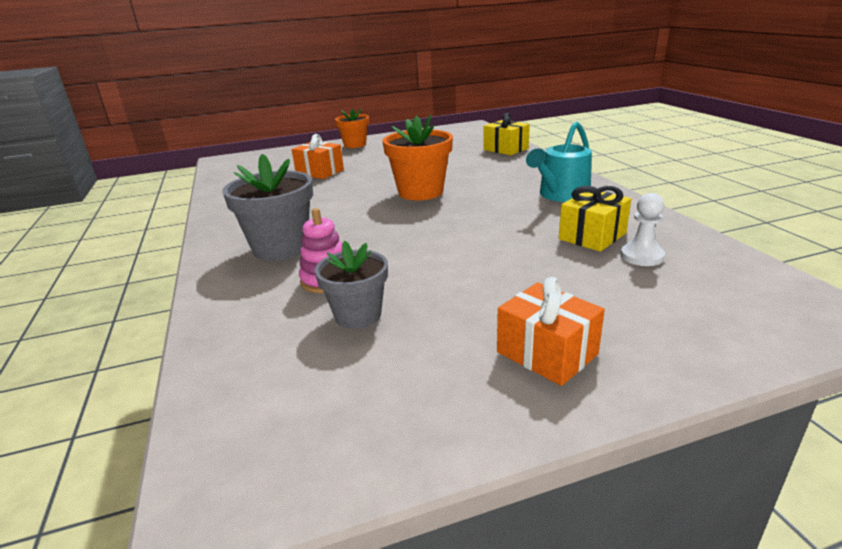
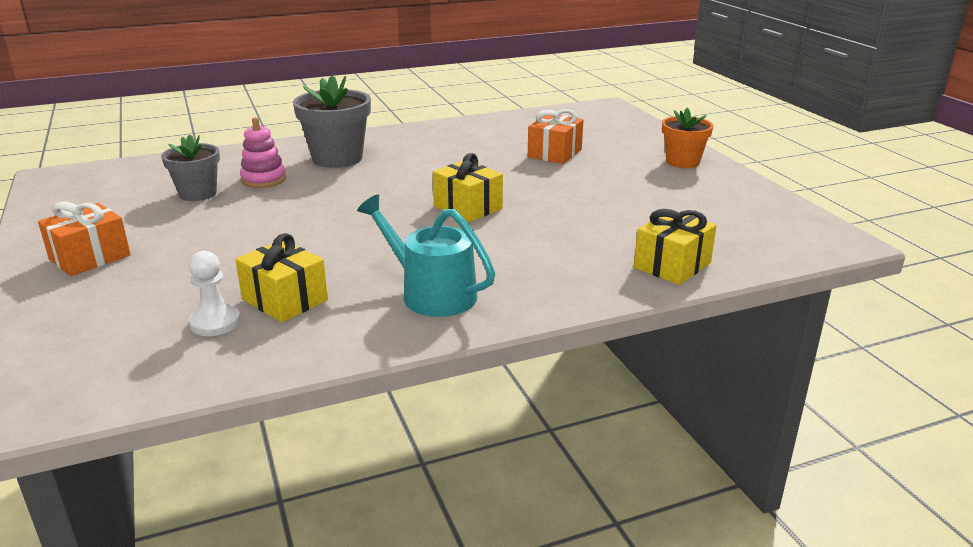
camera: 85 degrees right, 0 degrees up
orange flower pot [382,115,453,201] -> yellow gift [433,153,503,222]

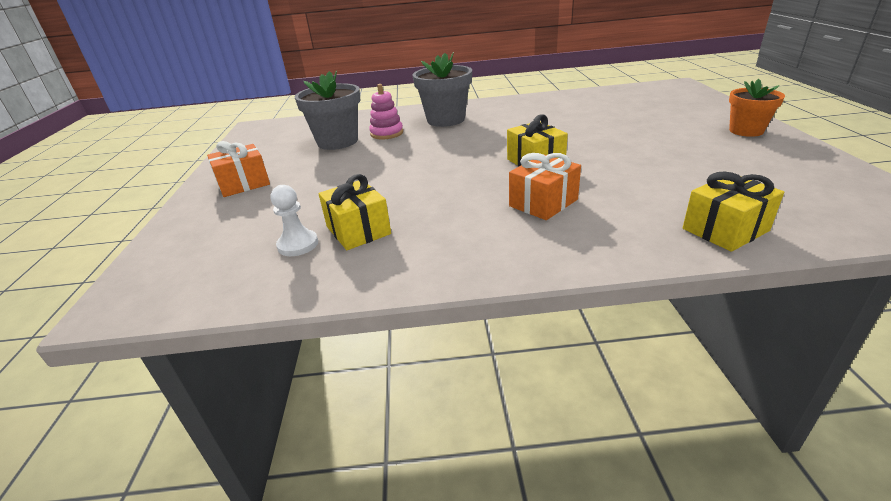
camera: 20 degrees right, 5 degrees up
grey flower pot [161,135,220,201] -> grey flower pot [295,71,360,150], size x1.53
turquoise watering can [357,195,495,317] -> none
orange gift [528,109,584,164] -> orange gift moved to [509,153,581,220]

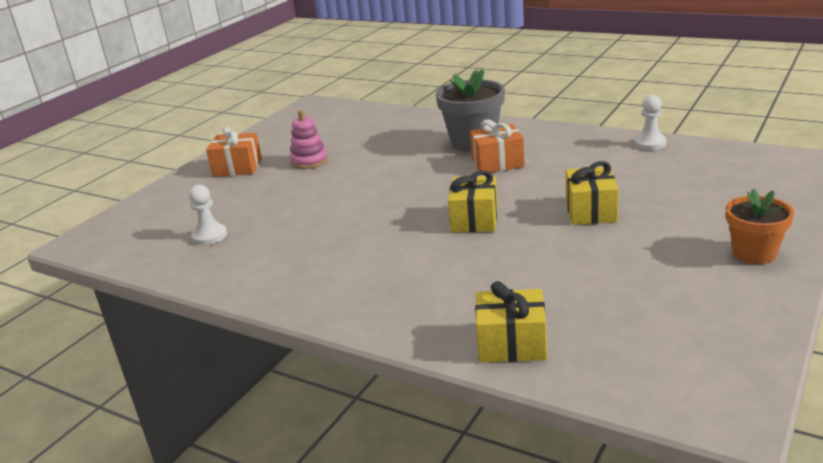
camera: 35 degrees right, 5 degrees down
grey flower pot [295,71,360,150] -> none
yellow gift [318,174,391,250] -> yellow gift moved to [566,161,618,225]
pink stacking toy [369,84,403,139] -> pink stacking toy moved to [290,110,328,169]
orange gift [509,153,581,220] -> orange gift moved to [470,119,525,173]
none -> white pawn [634,95,667,150]

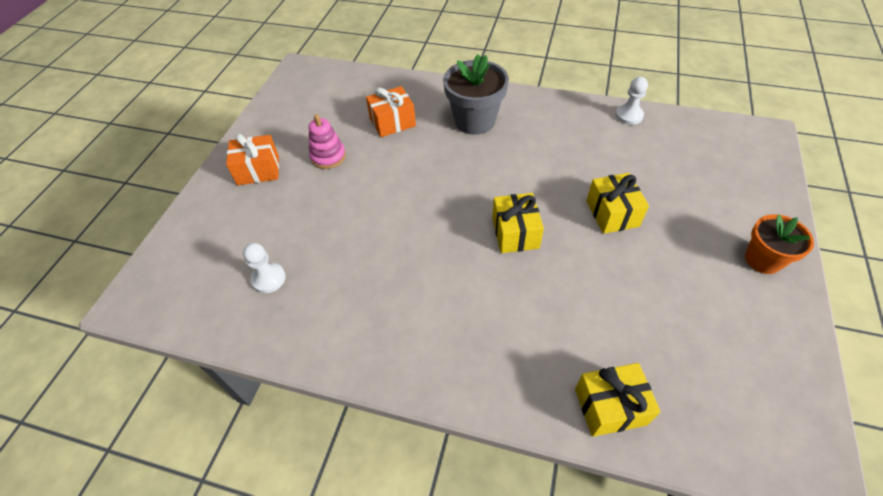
camera: 15 degrees left, 25 degrees up
orange gift [470,119,525,173] -> orange gift moved to [366,86,416,137]

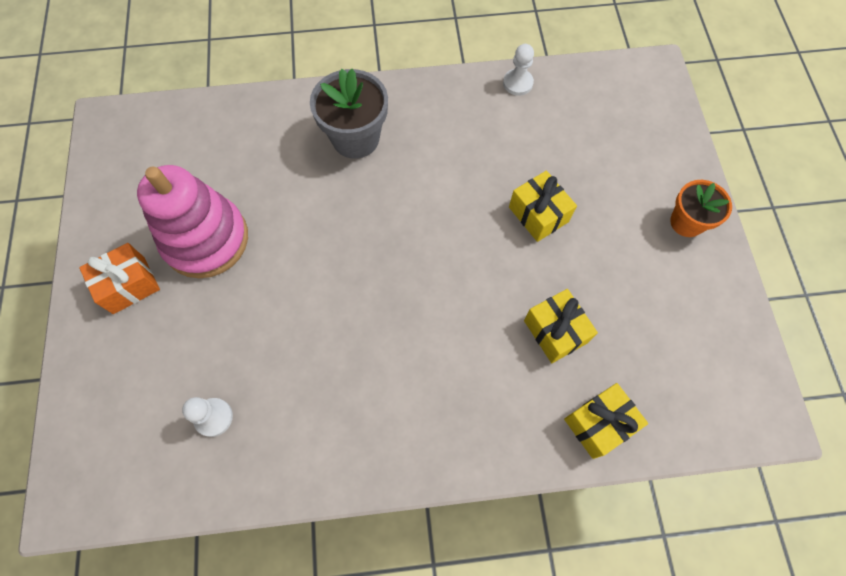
camera: 25 degrees left, 15 degrees up
pink stacking toy [309,114,346,169] -> pink stacking toy [137,165,248,278], size x1.99
orange gift [366,86,416,137] -> none
yellow gift [492,193,544,253] -> yellow gift moved to [524,289,598,363]

